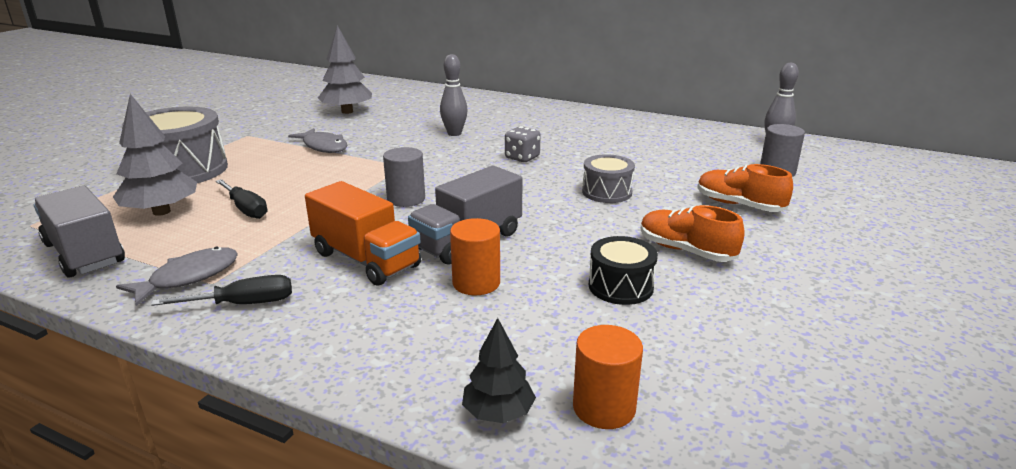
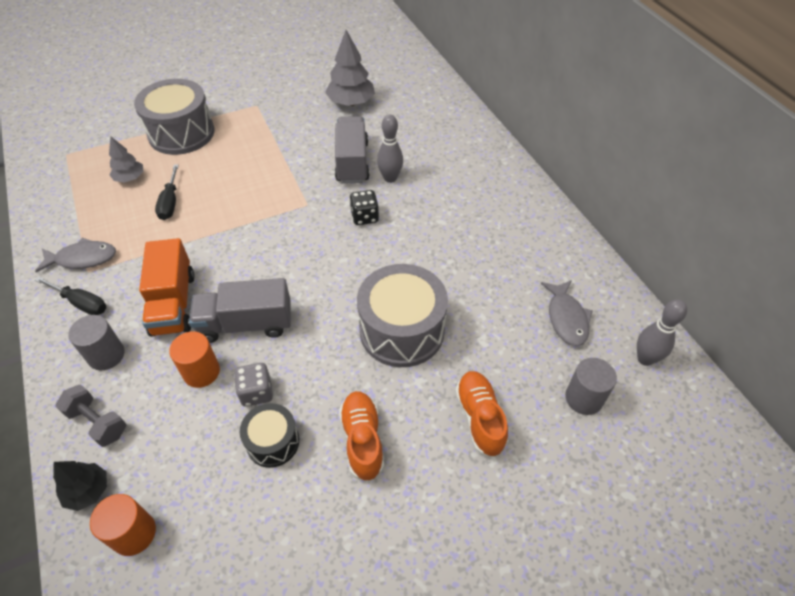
camera: 40 degrees right, 25 degrees up
grey truck [34,186,125,277] -> grey truck moved to [335,116,370,184]
grey tree [113,94,197,216] -> grey tree [109,136,144,183], size x0.60
grey fish [288,128,347,153] -> grey fish moved to [541,280,593,346]
grey cylinder [383,147,425,207] -> grey cylinder moved to [68,315,125,370]
grey dice [505,126,541,162] -> grey dice moved to [234,363,273,407]
grey drum [582,154,635,203] -> grey drum [357,264,448,367], size x1.83
none -> grey dumbbell [55,384,126,447]
none -> black dice [349,190,379,225]

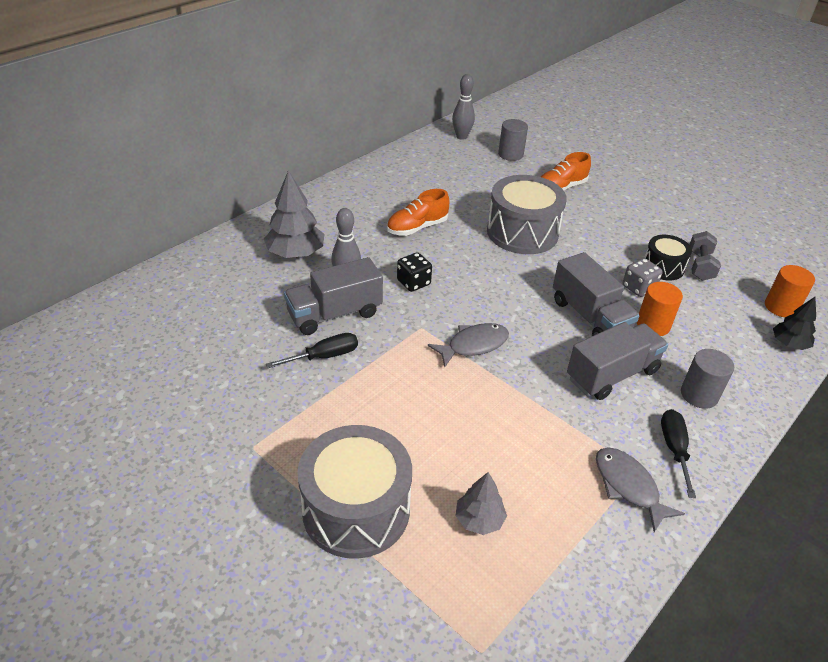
camera: 115 degrees left, 10 degrees down
grey dumbbell [55,384,126,447] -> grey dumbbell moved to [689,231,721,281]
orange truck [139,238,195,337] -> grey truck [567,322,668,400]
black screwdriver [155,164,179,220] -> black screwdriver moved to [266,333,358,368]
grey tree [325,30,375,106] -> grey tree moved to [264,170,324,258]
orange shoe [339,391,384,482] -> orange shoe moved to [387,189,450,236]
grey fish [541,280,593,346] -> grey fish moved to [428,323,509,367]

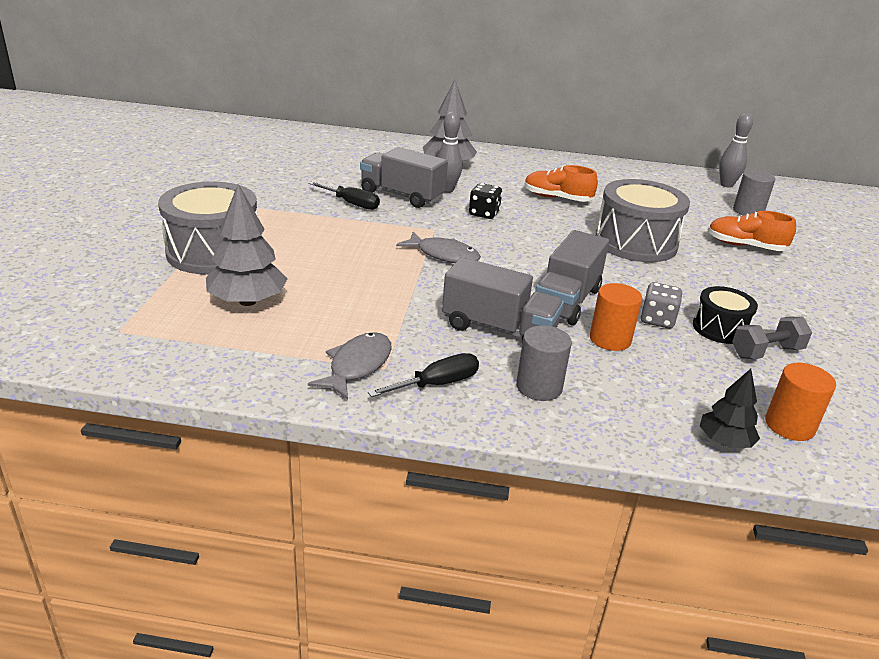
camera: 55 degrees right, 10 degrees down
grey tree [455,472,507,535] -> grey tree [206,184,288,306], size x1.67

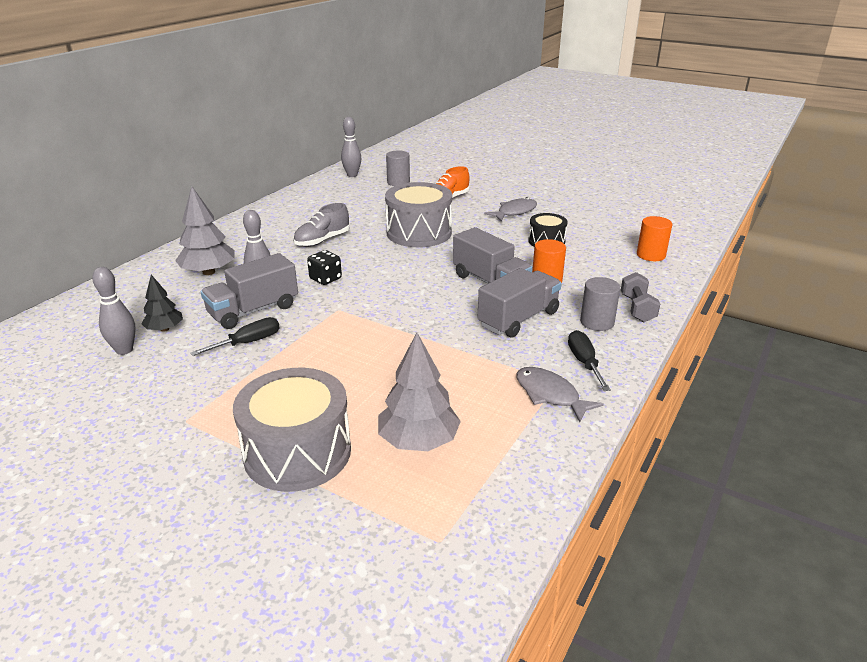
camera: 65 degrees left, 0 degrees up
grey fish [396,232,481,263] -> grey fish moved to [484,197,537,222]
orange shoe [525,165,598,202] -> grey shoe [293,203,350,247]
grey dice [640,282,683,328] -> none
black tree [700,369,760,448] -> black tree moved to [141,275,183,332]
grey dumbbell [732,317,812,360] -> grey dumbbell moved to [621,272,660,322]
none -> grey bowling pin [92,267,136,355]

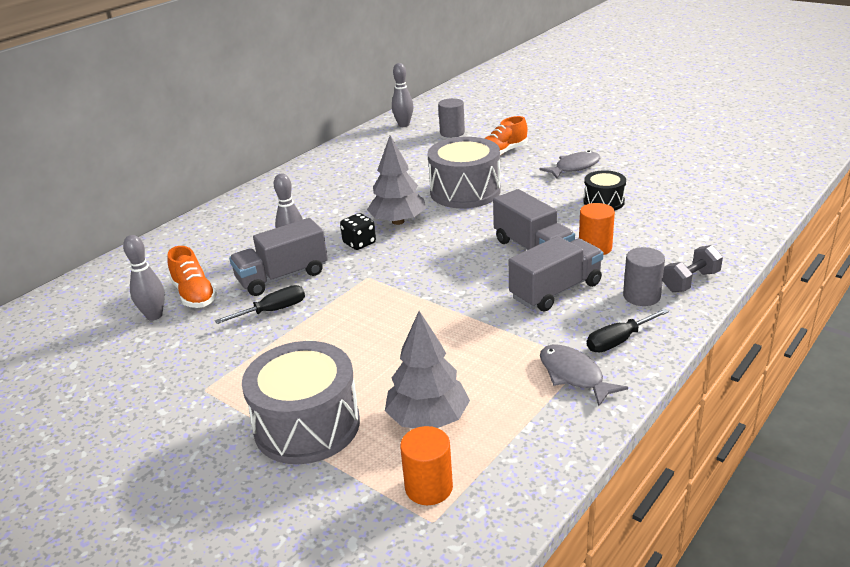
camera: 10 degrees right, 0 degrees up
black tree [141,275,183,332] -> orange shoe [168,246,217,308]
grey tree [175,186,235,275] -> grey tree moved to [367,135,426,225]
grey shoe [293,203,350,247] -> none
black screwdriver [568,330,611,391] -> black screwdriver turned 120 degrees counterclockwise [587,308,669,353]
grey dumbbell [621,272,660,322] -> grey dumbbell turned 45 degrees clockwise [663,245,723,292]
orange cylinder [637,216,672,261] -> orange cylinder moved to [400,426,453,505]

